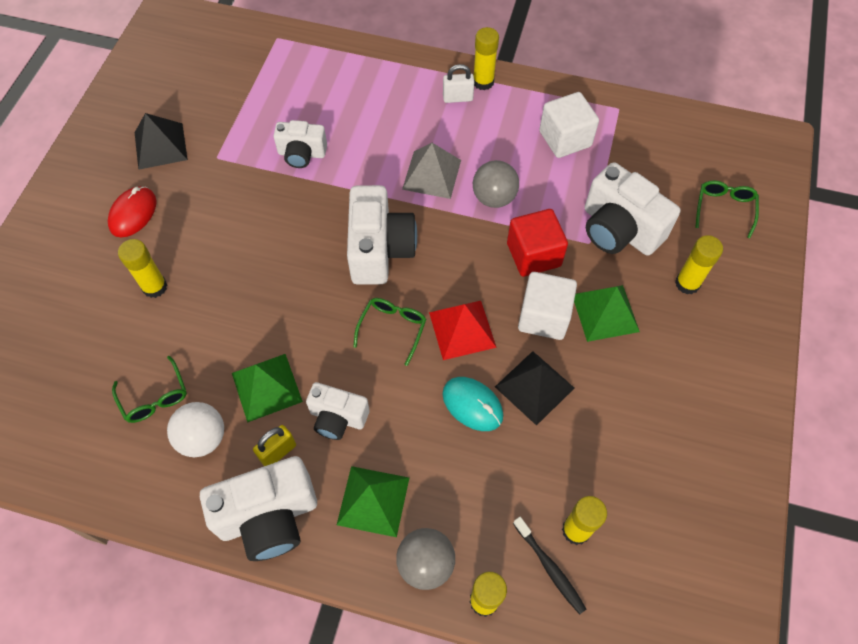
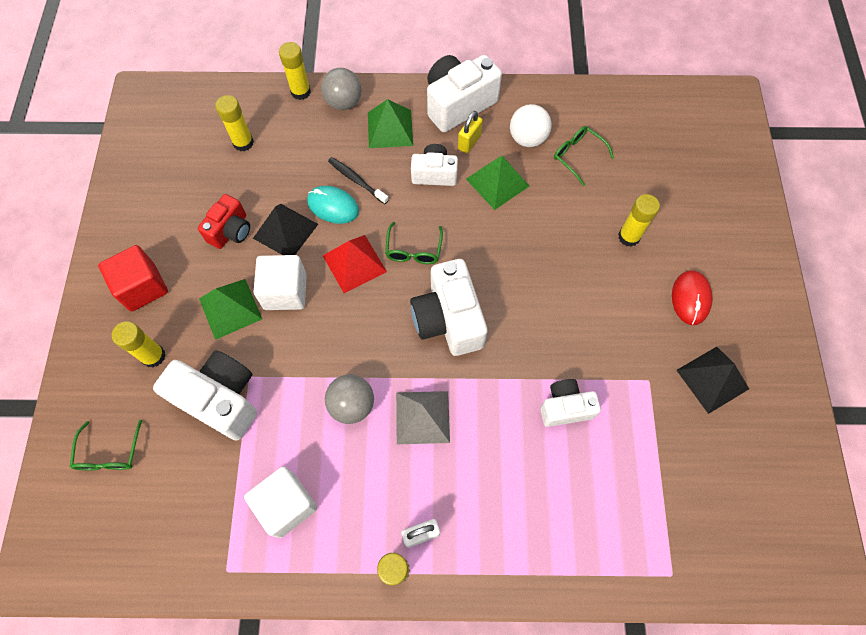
camera: 165 degrees right, 5 degrees up
red cube [507,209,568,277] -> red cube moved to [98,245,168,311]
black toothbrush [513,517,586,615] -> black toothbrush moved to [328,157,389,204]
none -> red camera [198,194,250,249]

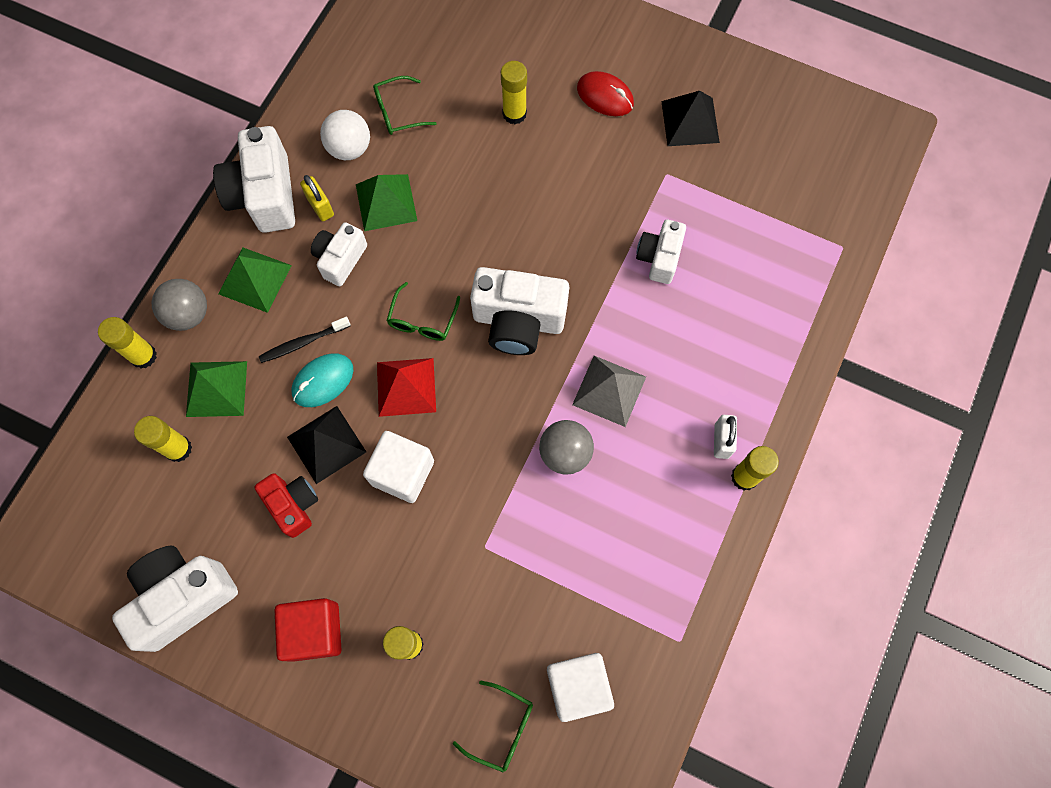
camera: 65 degrees left, 5 degrees up
white camera [153,351,257,441] -> white camera moved to [112,545,238,652]
green pyramid [199,279,262,340] -> green pyramid moved to [186,361,247,417]
white cube [244,466,317,538] -> white cube moved to [547,653,614,722]
green glasses [385,222,443,264] -> green glasses turned 75 degrees clockwise [386,282,460,341]

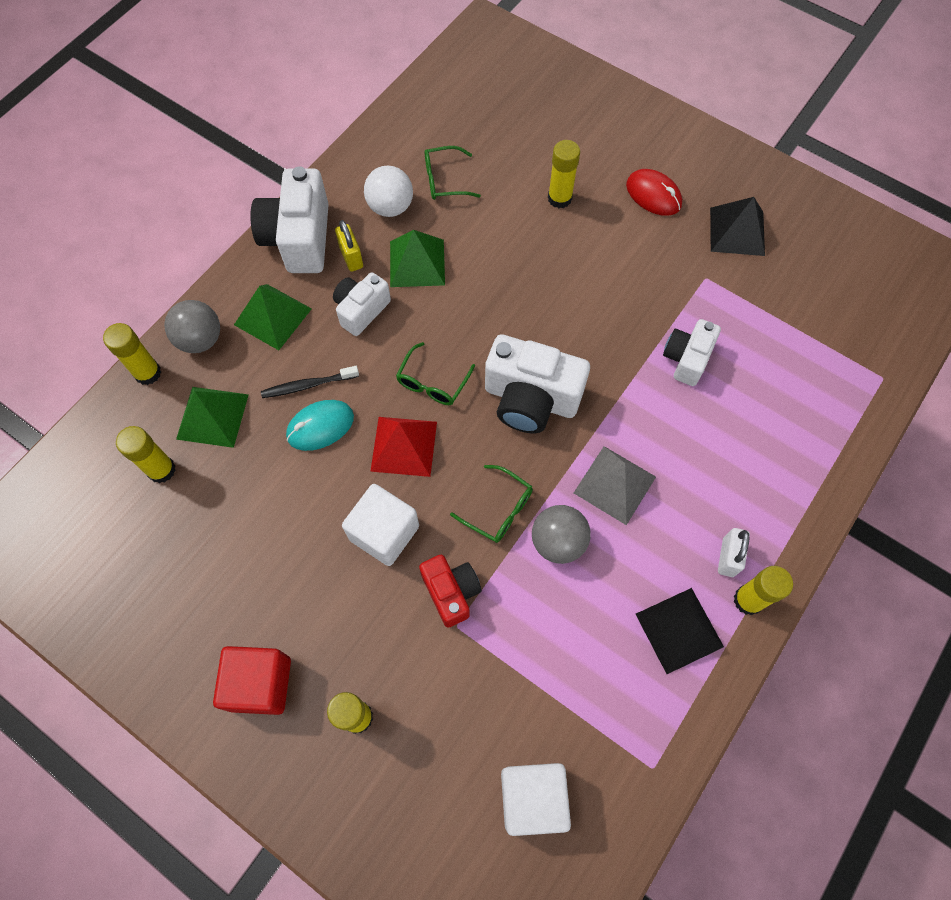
camera: 10 degrees right, 5 degrees down
white camera [112,545,238,652] -> none
red camera [255,473,318,538] -> red camera moved to [419,555,482,628]
black pyramid [287,406,366,484] -> black pyramid moved to [636,588,724,674]
green glasses [453,680,533,772] -> green glasses moved to [450,465,533,543]

